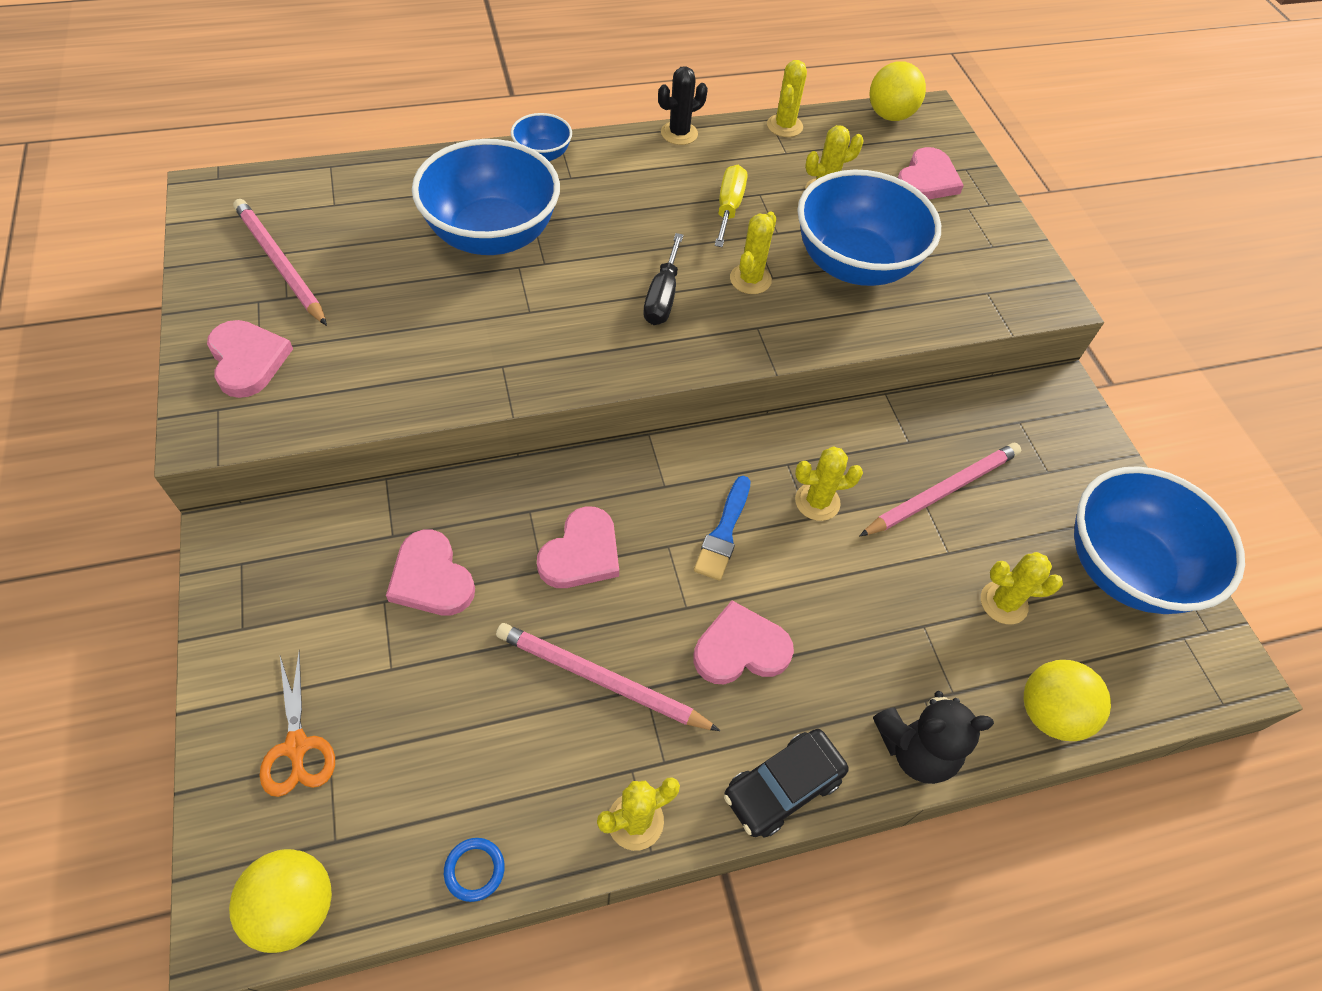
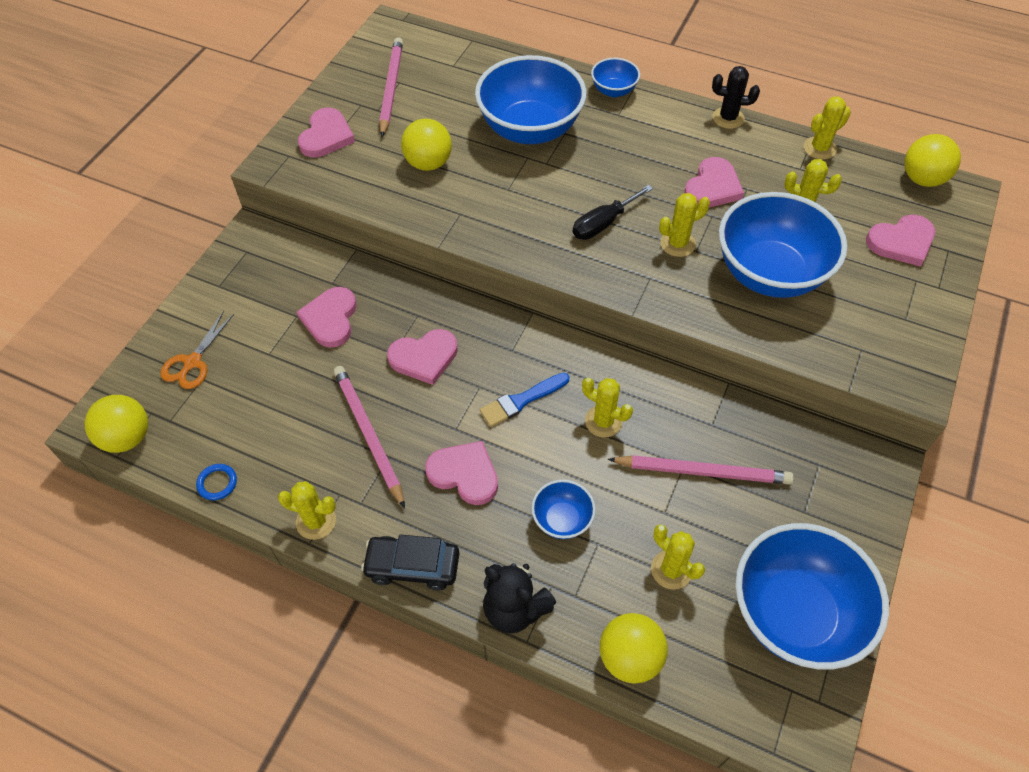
camera: 45 degrees right, 0 degrees up
yellow screwdriver [715,165,747,247] -> pink heart [684,157,744,208]
none -> yellow ball [401,119,452,171]
none -> blue bowl [531,480,596,539]

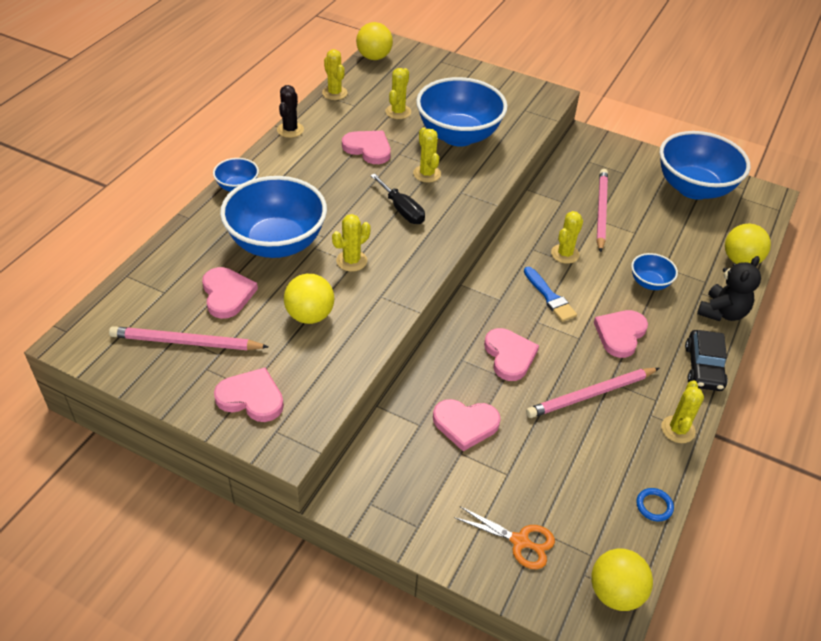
camera: 90 degrees left, 10 degrees down
yellow cactus [651,524,705,590] -> yellow cactus moved to [332,214,371,272]
pink heart [866,215,935,267] -> pink heart moved to [202,267,258,319]

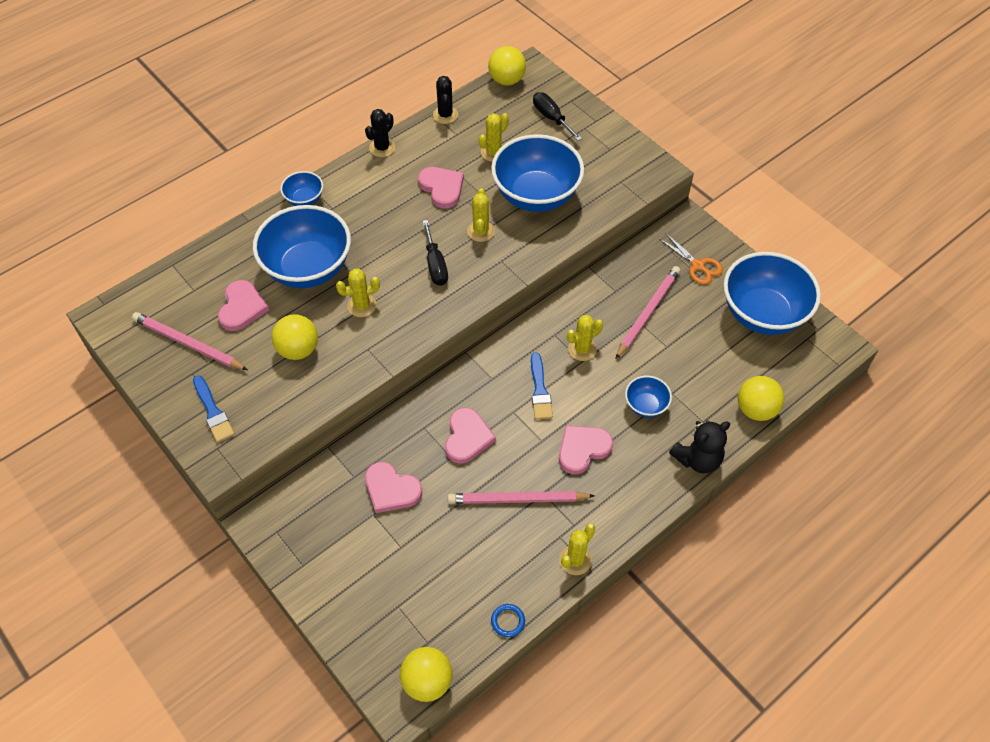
camera: 25 degrees right, 10 degrees up
pink heart [214,368,284,422] -> blue brush [193,376,235,442]
yellow cactus [322,49,348,100] -> black cactus [433,76,458,124]
orange scissors [454,506,555,569] -> orange scissors moved to [658,233,723,285]
black car [685,330,728,391] -> none
none -> black screwdriver [533,92,582,141]

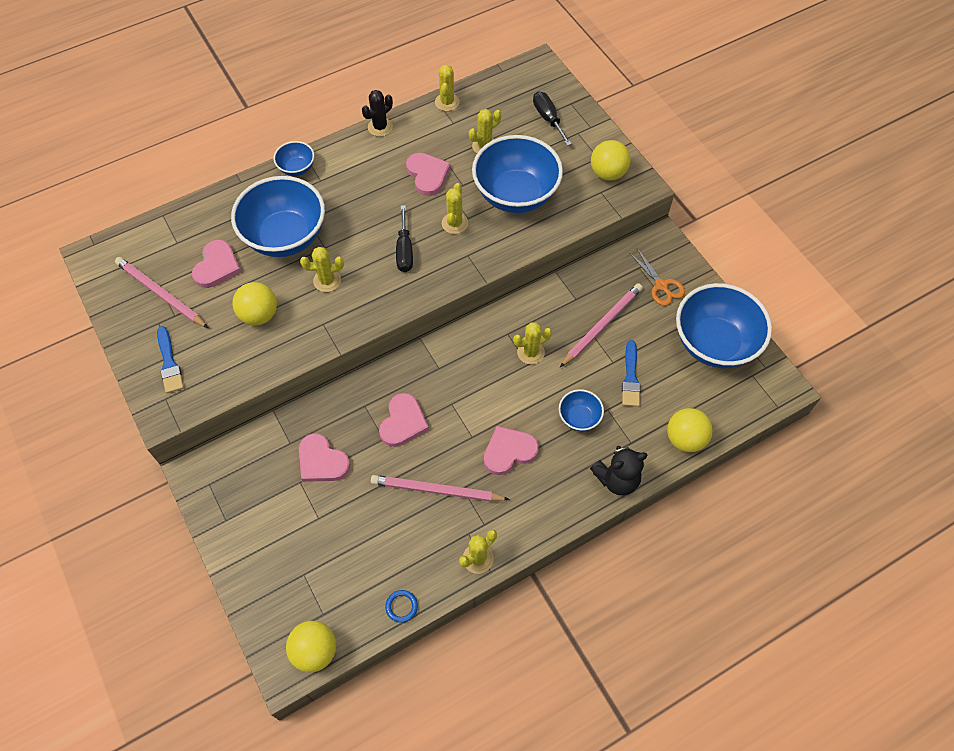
camera: 10 degrees right, 5 degrees up
black cactus [433,76,458,124] -> yellow cactus [435,64,460,111]
yellow ball [488,46,526,85] -> yellow ball moved to [591,140,631,181]
blue brush [531,352,553,420] -> blue brush moved to [622,340,641,407]

